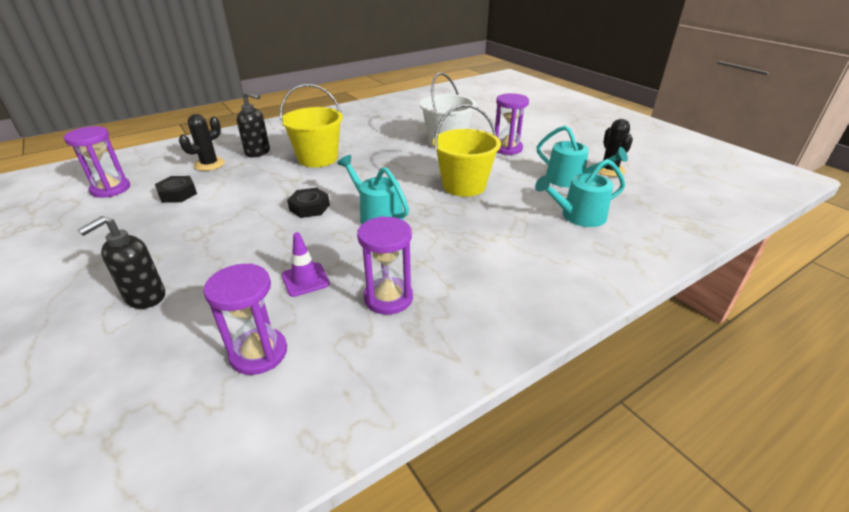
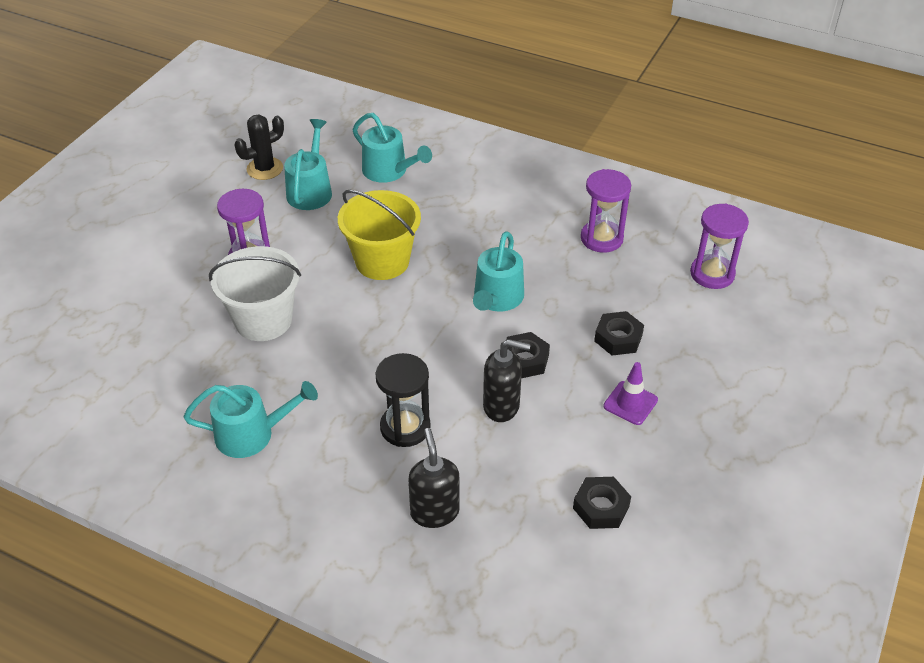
camera: 120 degrees left, 10 degrees up
purple hourglass [64,126,130,198] -> none
black soap dispenser [78,216,165,309] -> black soap dispenser moved to [483,339,531,422]
black cactus [179,114,225,171] -> none
yellow bucket [280,84,343,167] -> black hourglass [375,353,431,447]
purple traffic cone [282,232,330,297] -> purple traffic cone moved to [603,362,658,425]
none -> turquoise watering can [183,381,318,458]
none -> black nut [594,311,644,356]

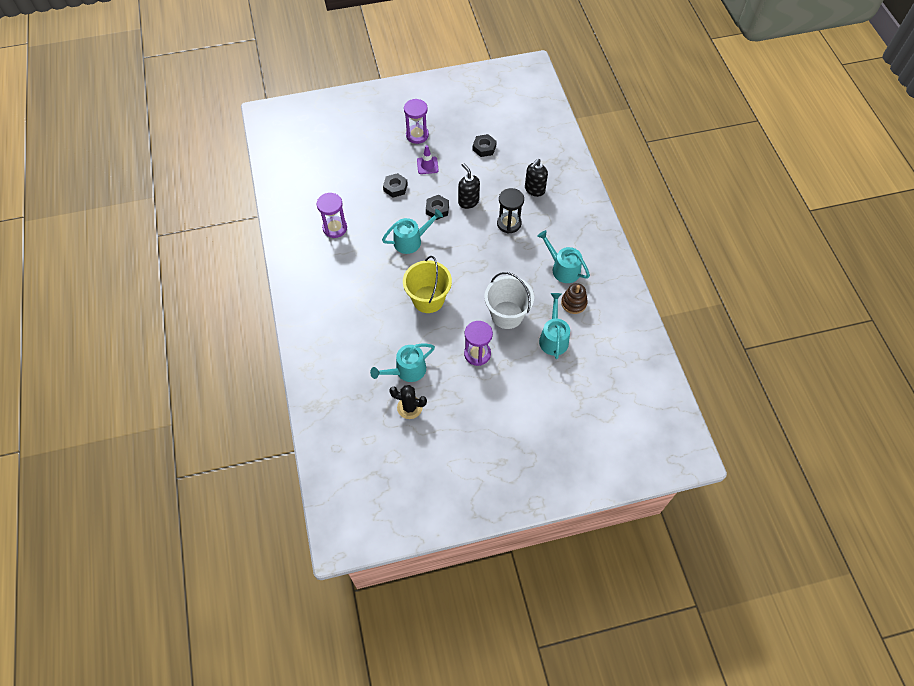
camera: 130 degrees left, 15 degrees up
turquoise watering can [353,113,432,183] -> turquoise watering can moved to [539,293,570,359]
purple hourglass [690,204,749,289] -> purple hourglass moved to [404,99,429,144]
none -> brown stacking toy [561,283,588,314]

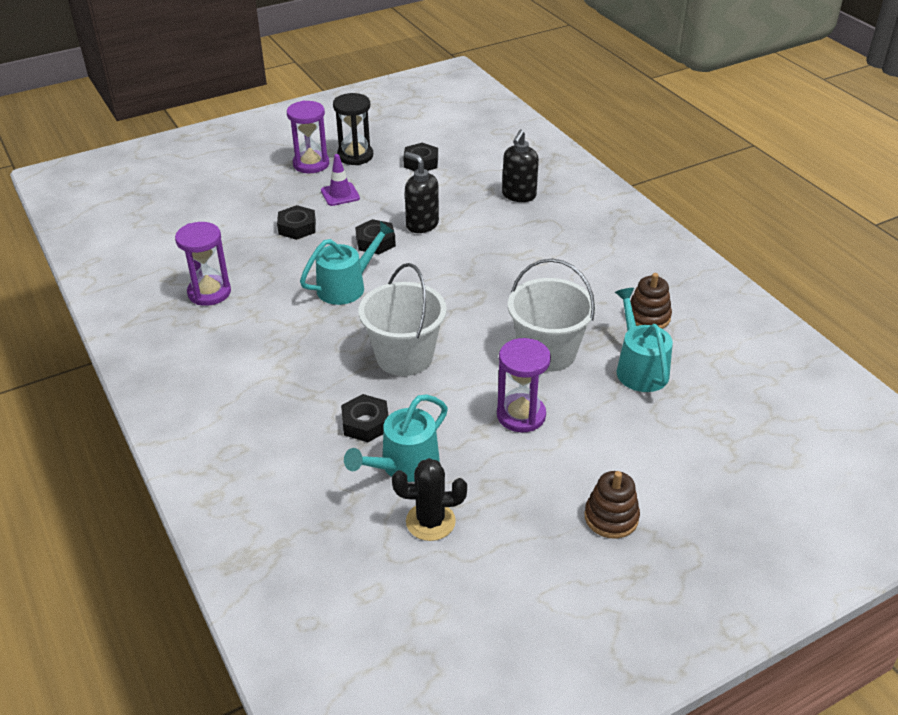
camera: 15 degrees left, 20 degrees down
yellow bucket [403,256,452,313] -> white bucket [359,263,447,376]
black hourglass [497,188,524,234] -> black hourglass moved to [333,93,373,165]
turquoise watering can [537,230,590,283] -> none
none -> black nut [341,394,389,442]
none -> brown stacking toy [584,471,640,538]

